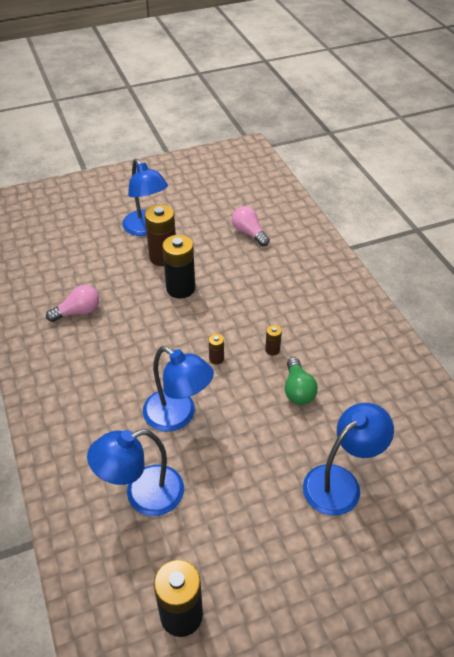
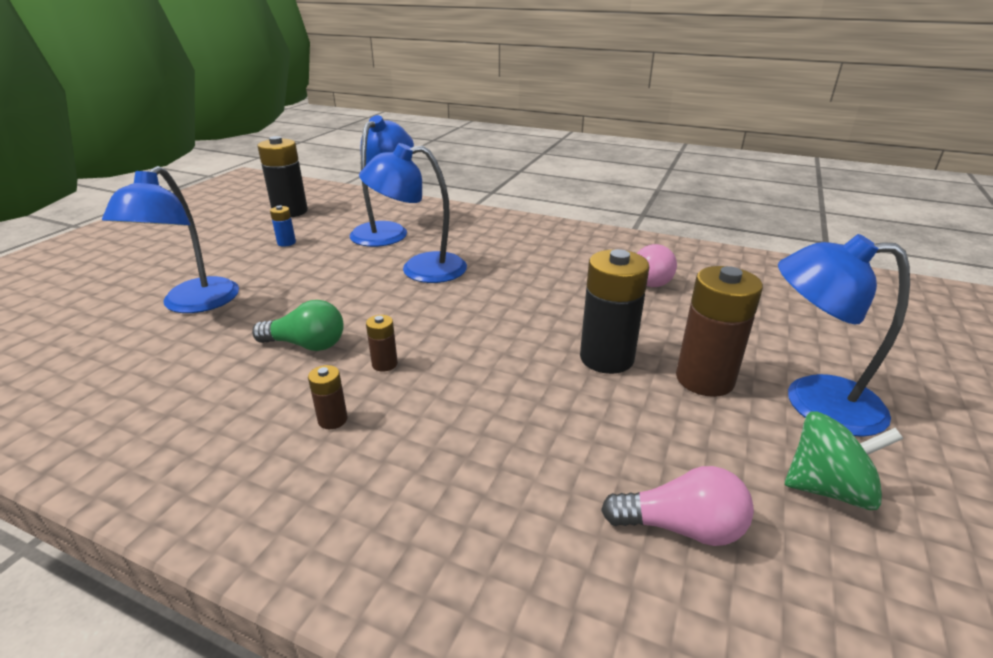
camera: 135 degrees right, 15 degrees down
brown battery [209,334,224,365] -> brown battery moved to [308,365,348,429]
green light bulb [285,357,318,405] -> green light bulb turned 150 degrees clockwise [252,300,344,351]
none -> blue battery [270,205,296,246]
none -> green spinning top [785,411,903,510]

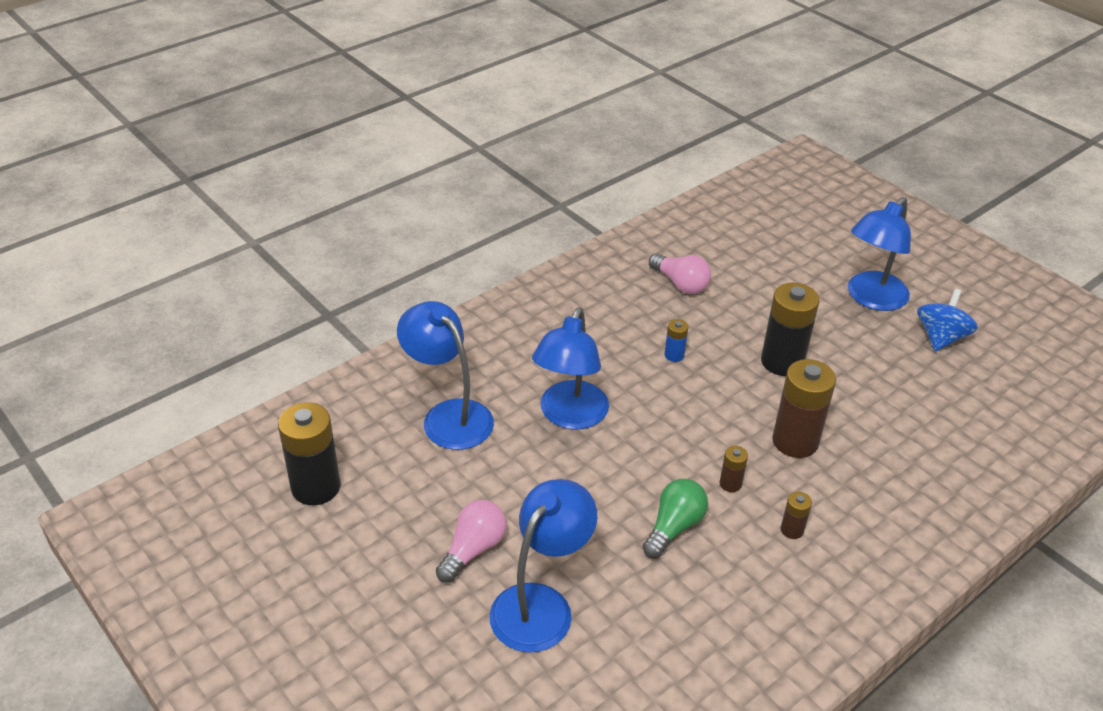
camera: 65 degrees left, 10 degrees up
blue lamp [102,166,239,313] -> blue lamp turned 90 degrees counterclockwise [489,479,597,653]
blue battery [270,205,296,246] -> blue battery moved to [664,319,688,362]
pink light bulb [601,466,754,546] -> pink light bulb moved to [436,500,506,583]
brown battery [676,266,763,397] -> brown battery moved to [772,359,836,458]
green spinning top [785,411,903,510] -> blue spinning top [917,289,978,351]

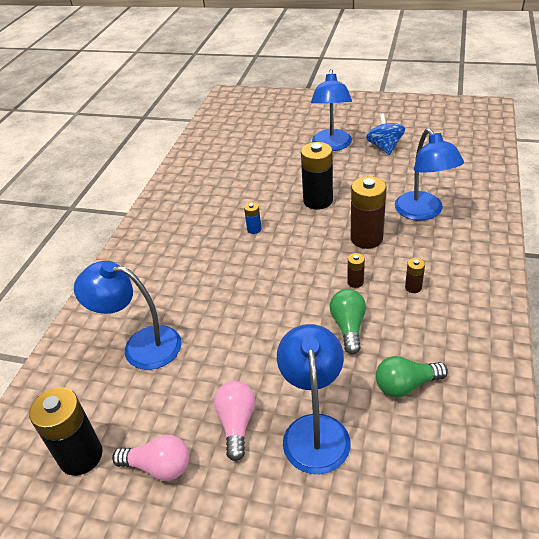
camera: 30 degrees left, 0 degrees up
blue lamp [532,307,609,430] -> blue lamp moved to [395,128,464,220]
pink light bulb [649,254,711,294] -> pink light bulb moved to [112,435,189,481]
none -> green light bulb [376,356,448,397]

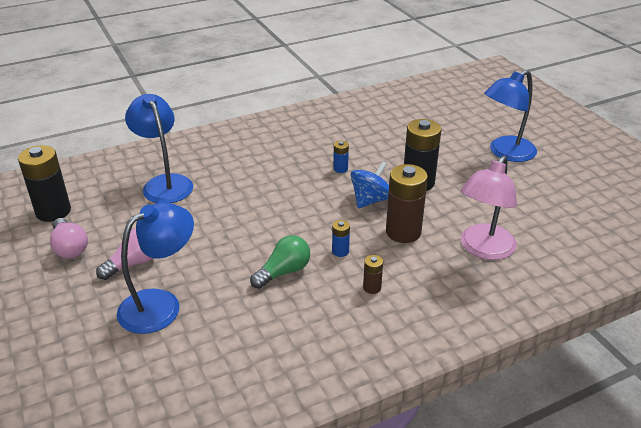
camera: 45 degrees right, 5 degrees down
brown battery [347,253,365,288] -> blue battery [332,220,350,257]
blue spinning top [366,113,405,155] -> blue spinning top moved to [351,161,389,208]
green light bulb [376,356,448,397] -> none
blue lamp [395,128,464,220] -> pink lamp [461,156,517,260]

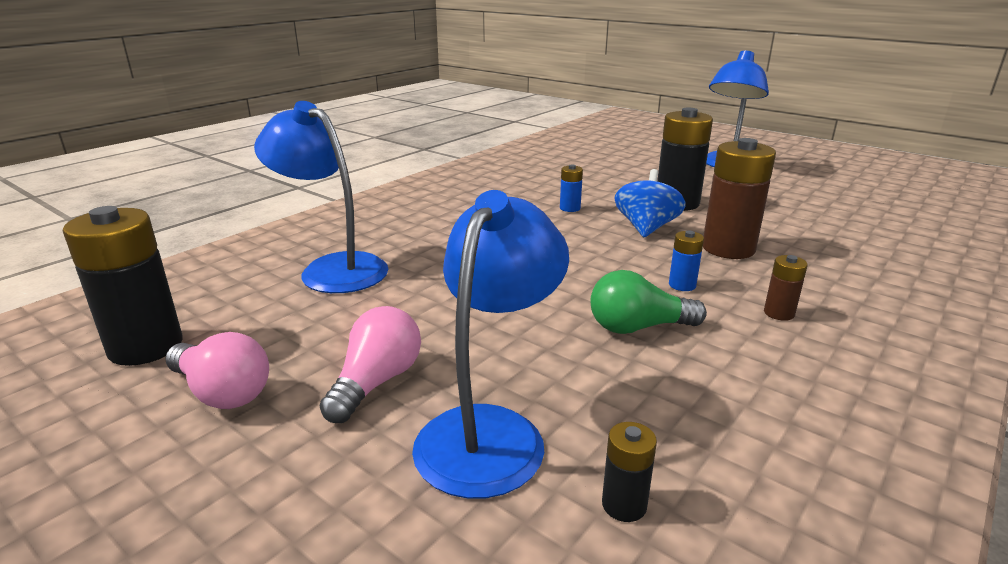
camera: 25 degrees left, 10 degrees down
green light bulb [250,235,310,289] -> green light bulb turned 120 degrees counterclockwise [590,270,707,334]
pink lamp [461,156,517,260] -> none
none -> black battery [602,422,657,522]

